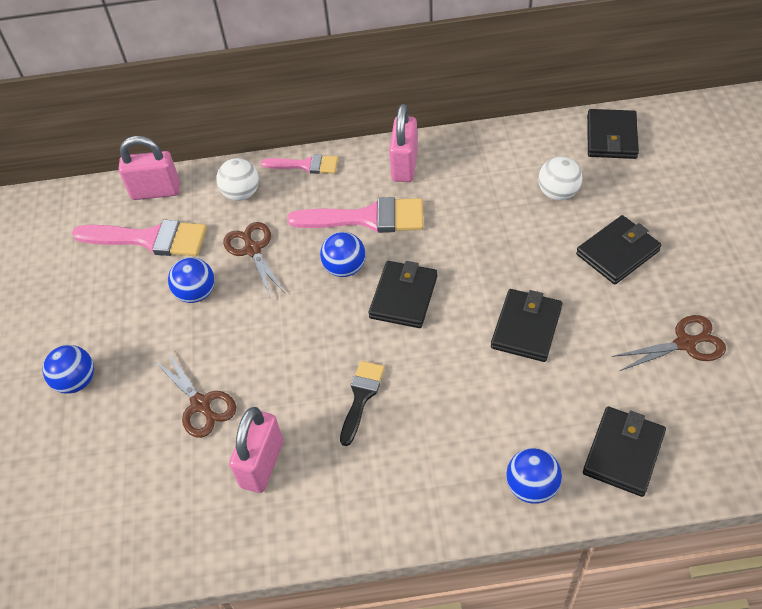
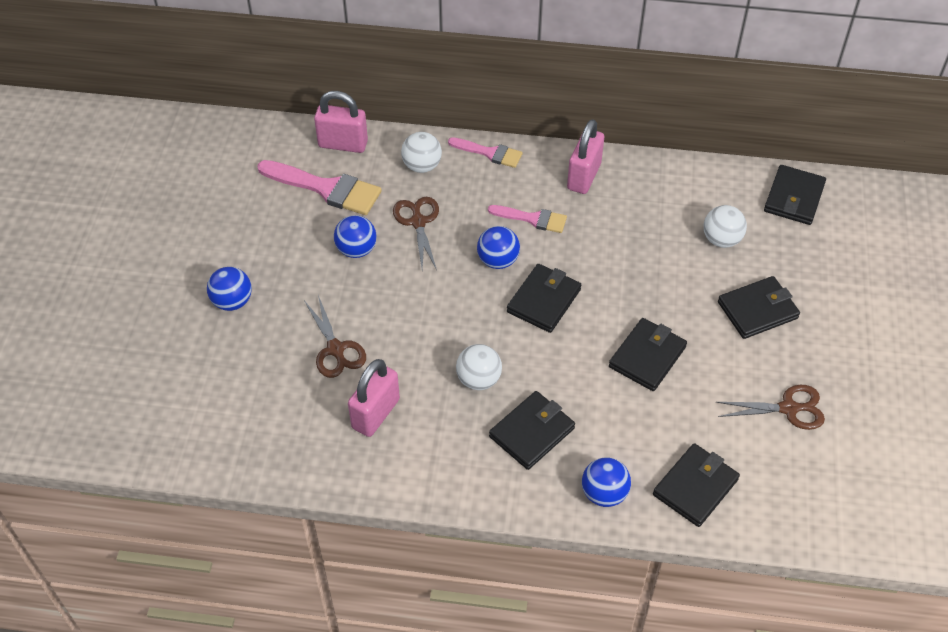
camera: 10 degrees right, 0 degrees up
pink brush [287,197,424,233] -> pink brush [488,205,567,233], size x0.60
black brush [340,361,385,446] -> white ball [456,344,502,390]
none -> black wallet [489,391,575,470]

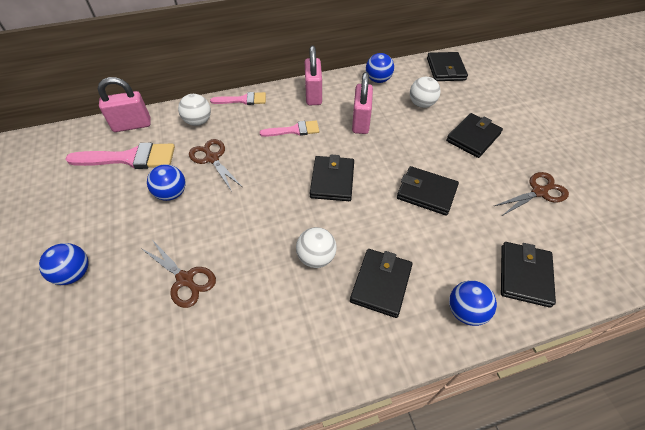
camera: 25 degrees left, 0 degrees up
pink padlock [348,359,400,437] -> pink padlock moved to [352,72,373,134]
blue ball [477,226,520,269] -> blue ball moved to [366,53,394,83]
black wallet [609,318,687,391] -> black wallet turned 75 degrees counterclockwise [397,166,459,216]

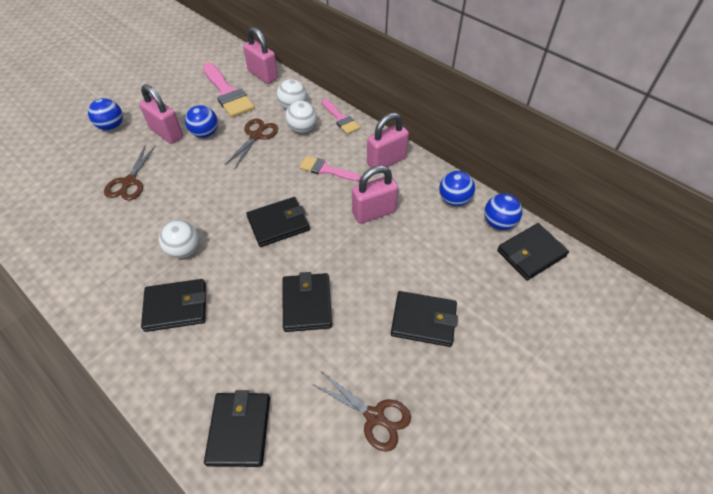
camera: 60 degrees right, 0 degrees up
pink brush [260,121,319,137] -> pink brush turned 150 degrees clockwise [300,156,361,181]
white ball [410,77,441,108] -> white ball moved to [285,101,317,133]
blue ball [449,280,497,326] -> blue ball moved to [484,193,522,230]
black wallet [501,242,556,308] -> black wallet turned 75 degrees counterclockwise [204,390,270,467]
none -> pink padlock [139,84,183,144]

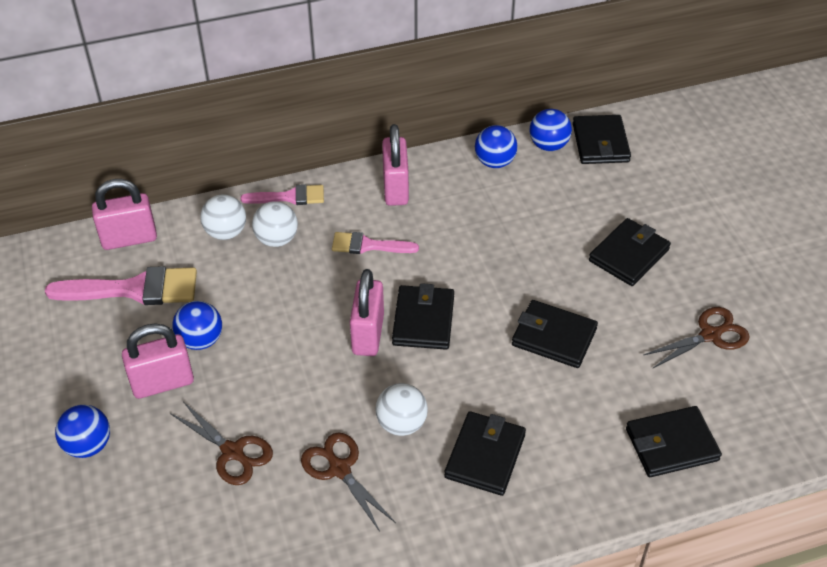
camera: 60 degrees left, 5 degrees down
black wallet [204,390,270,467] -> black wallet turned 45 degrees counterclockwise [626,406,722,477]
brown scissors [225,119,278,168] -> brown scissors moved to [301,432,396,532]
pink brush [300,156,361,181] -> pink brush turned 45 degrees clockwise [332,232,419,254]
pink padlock [352,165,398,224] -> pink padlock moved to [350,269,384,356]

